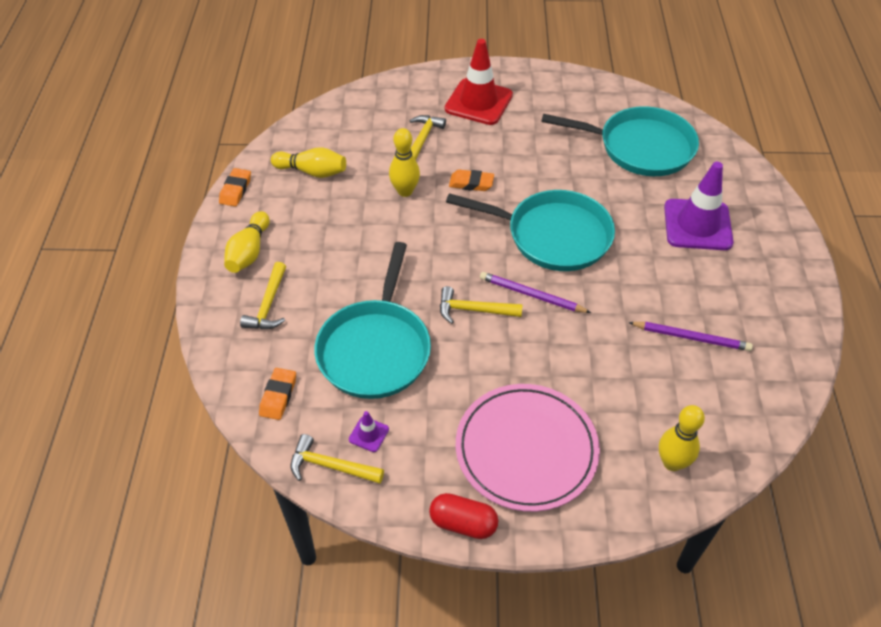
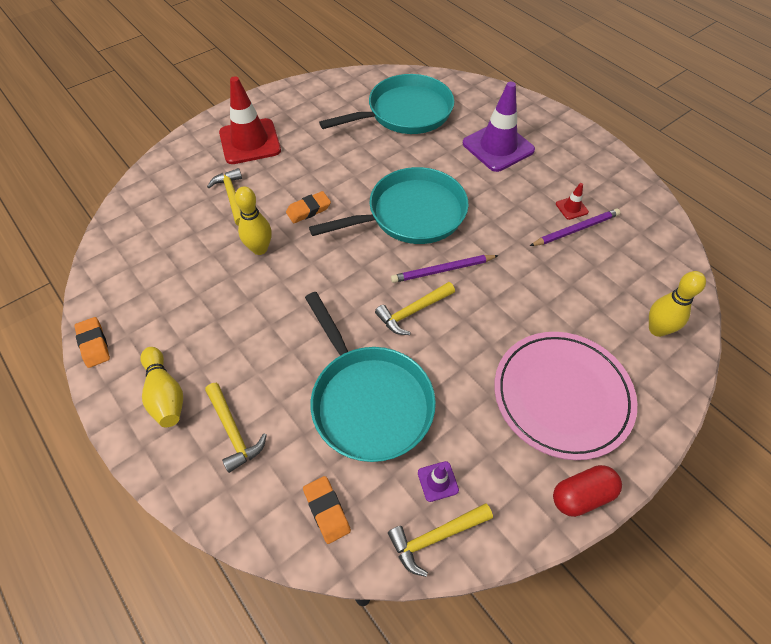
camera: 40 degrees left, 5 degrees up
yellow bowling pin [271,147,346,178] -> none
none -> red traffic cone [556,183,589,220]

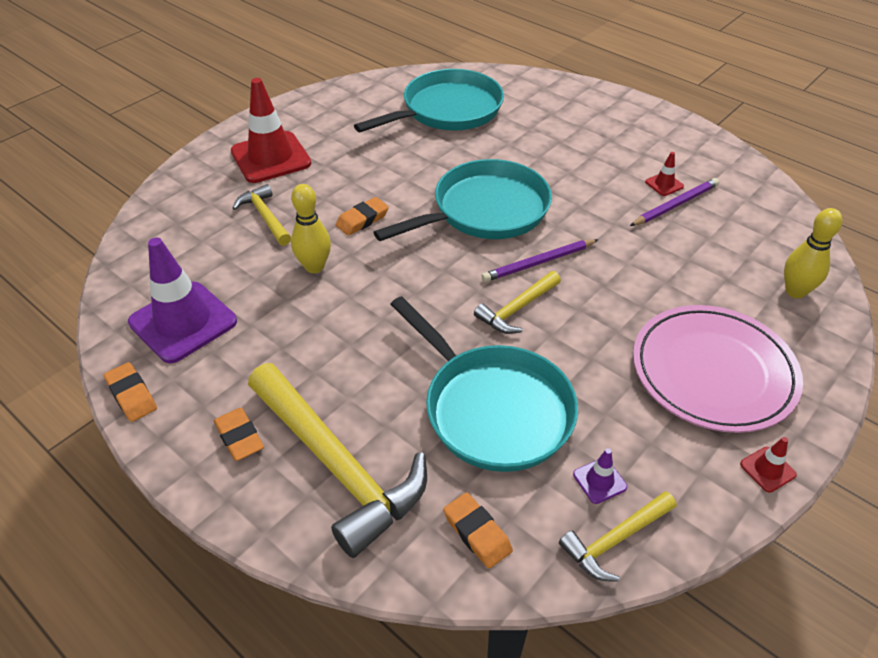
camera: 10 degrees left, 10 degrees down
yellow bowling pin [140,347,183,427] -> orange eraser [214,408,264,461]
yellow hammer [205,383,267,473] -> yellow hammer [248,363,427,558], size x1.98
purple traffic cone [463,82,535,172] -> purple traffic cone moved to [128,237,237,363]
red capsule [553,465,622,517] -> red traffic cone [740,437,797,493]

